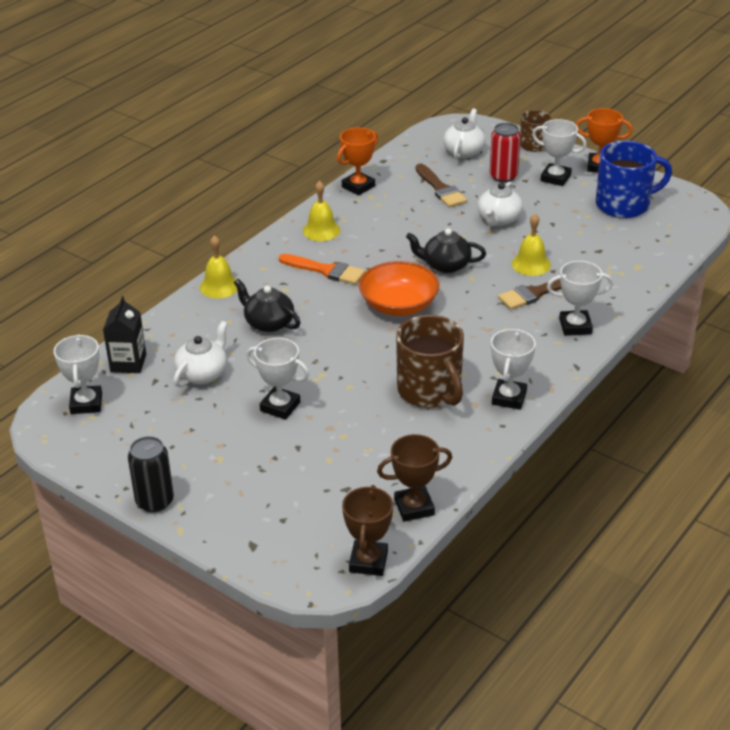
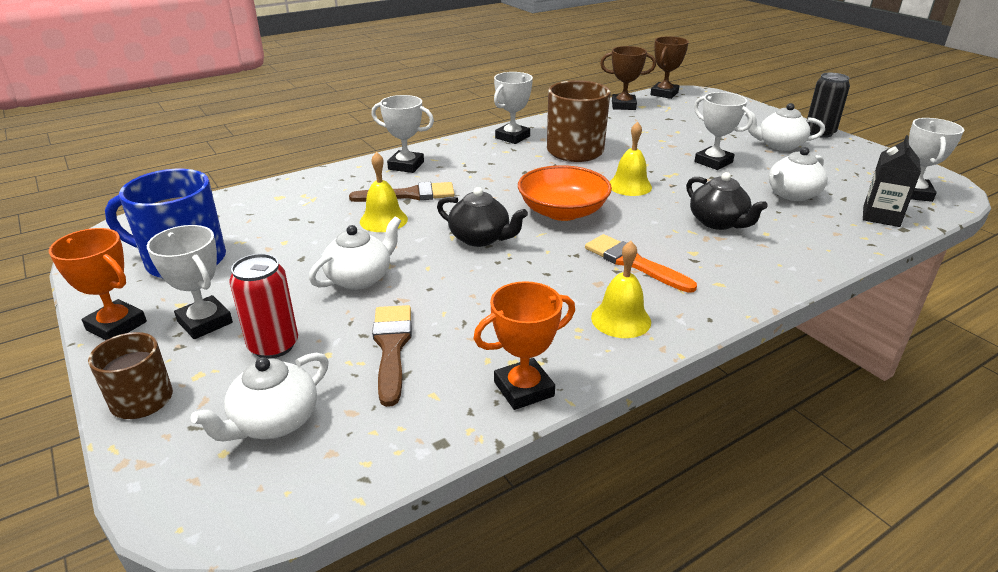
camera: 160 degrees left, 5 degrees down
yellow bell [200,235,237,298] -> yellow bell moved to [610,121,652,196]
none -> white teapot [744,103,825,151]

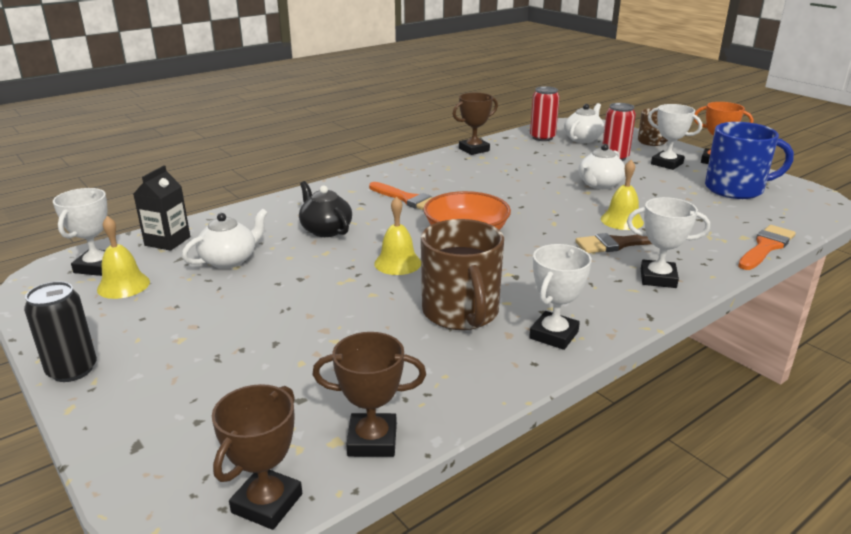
camera: 175 degrees right, 5 degrees down
brown brush [372,305,412,407] -> none
black teapot [437,187,528,247] -> none
orange trophy [473,281,575,410] -> brown trophy [453,93,498,155]
yellow bell [591,241,651,338] -> yellow bell moved to [97,216,150,299]
white trophy [694,92,753,170] -> none
white teapot [744,103,825,151] -> none
none -> red can [530,86,560,141]
none -> orange brush [738,225,796,270]

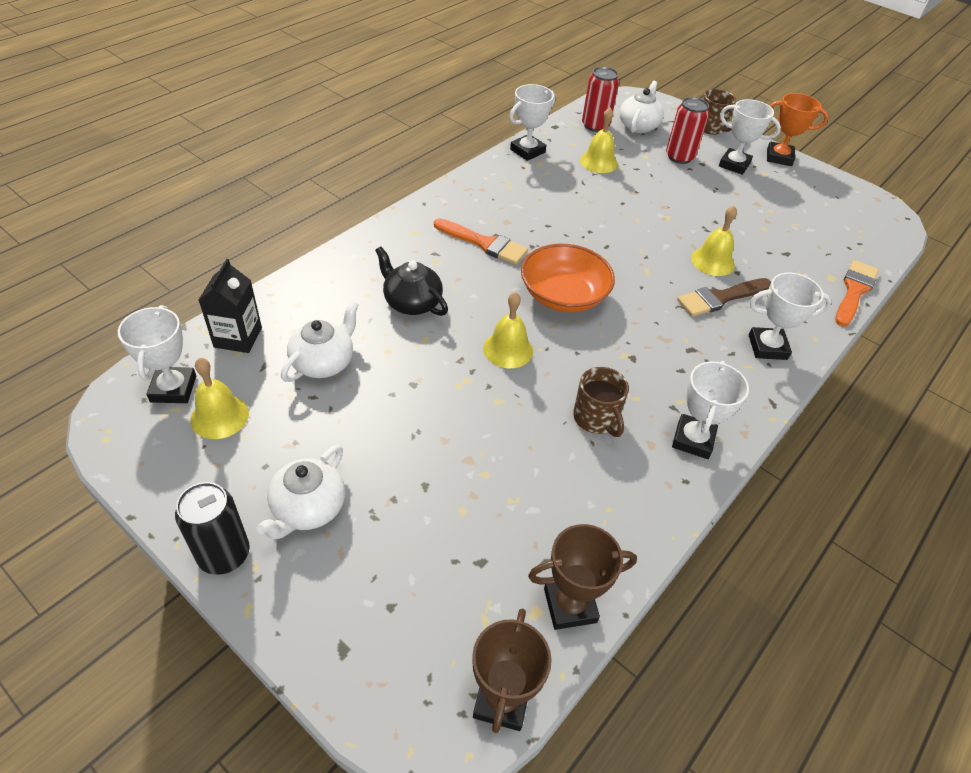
camera: 15 degrees left, 20 degrees up
brown mug [421,219,504,330] -> brown mug [573,367,629,437], size x0.58
brown trophy [453,93,498,155] -> white trophy [510,84,555,161]
white teapot [578,144,625,189] -> white teapot moved to [257,445,345,540]
blue mug [705,122,794,199] -> none
none -> yellow bell [580,107,618,173]

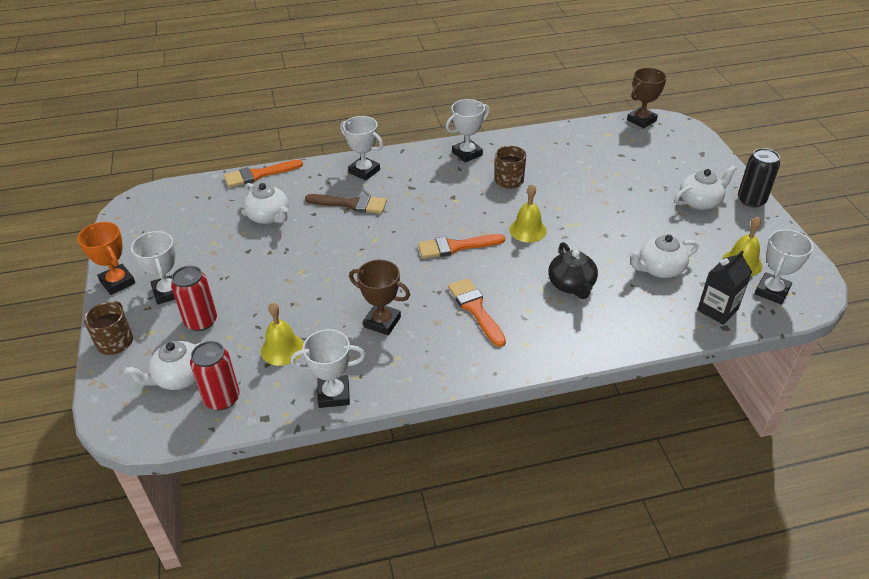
camera: 140 degrees left, 5 degrees down
orange bowl [521,244,615,312] -> orange brush [418,234,505,259]
brown trophy [528,524,637,630] -> brown trophy moved to [349,260,410,335]
yellow bell [691,206,737,276] -> none
none -> white teapot [244,183,289,224]

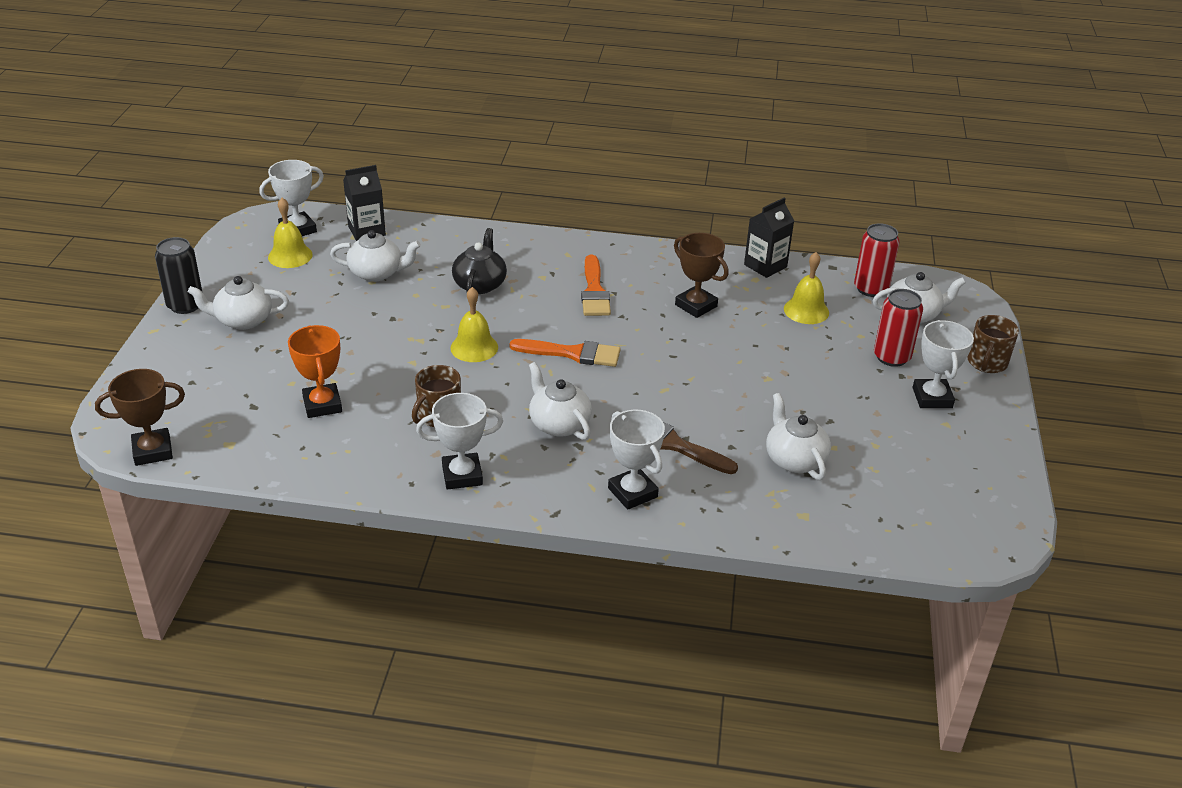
camera: 160 degrees left, 5 degrees down
orange trophy [77,222,135,295] -> orange trophy moved to [288,325,342,418]
orange brush [224,160,303,188] -> none
white trophy [291,329,366,408] -> black carton [744,197,794,278]
none -> white teapot [529,362,592,440]

